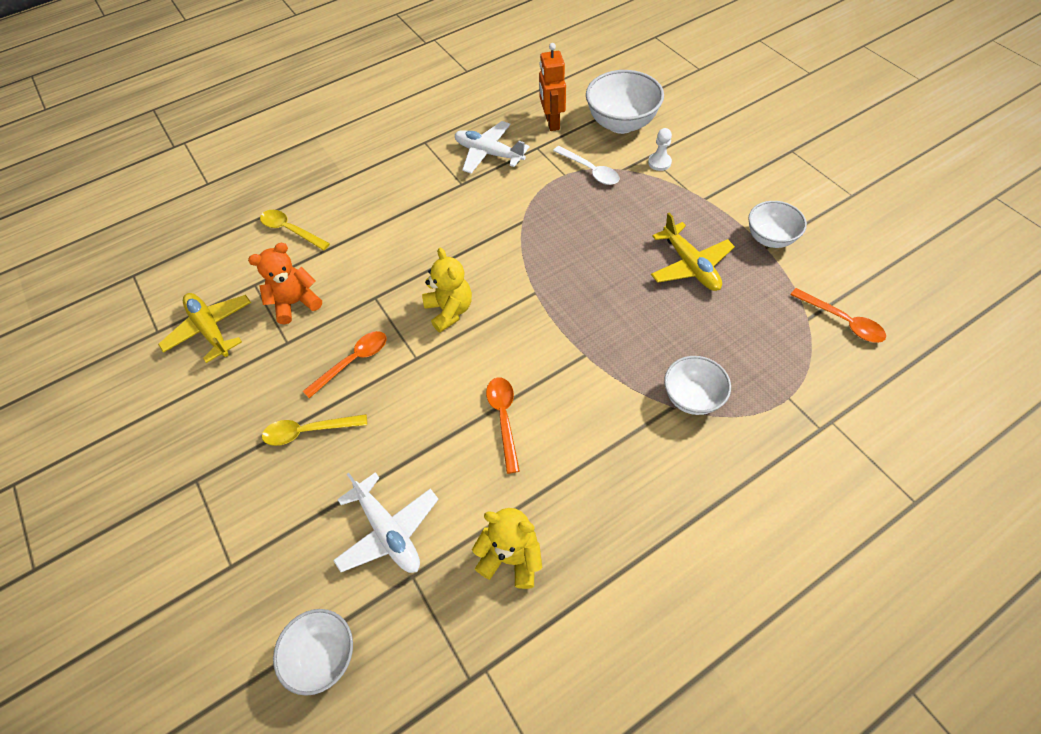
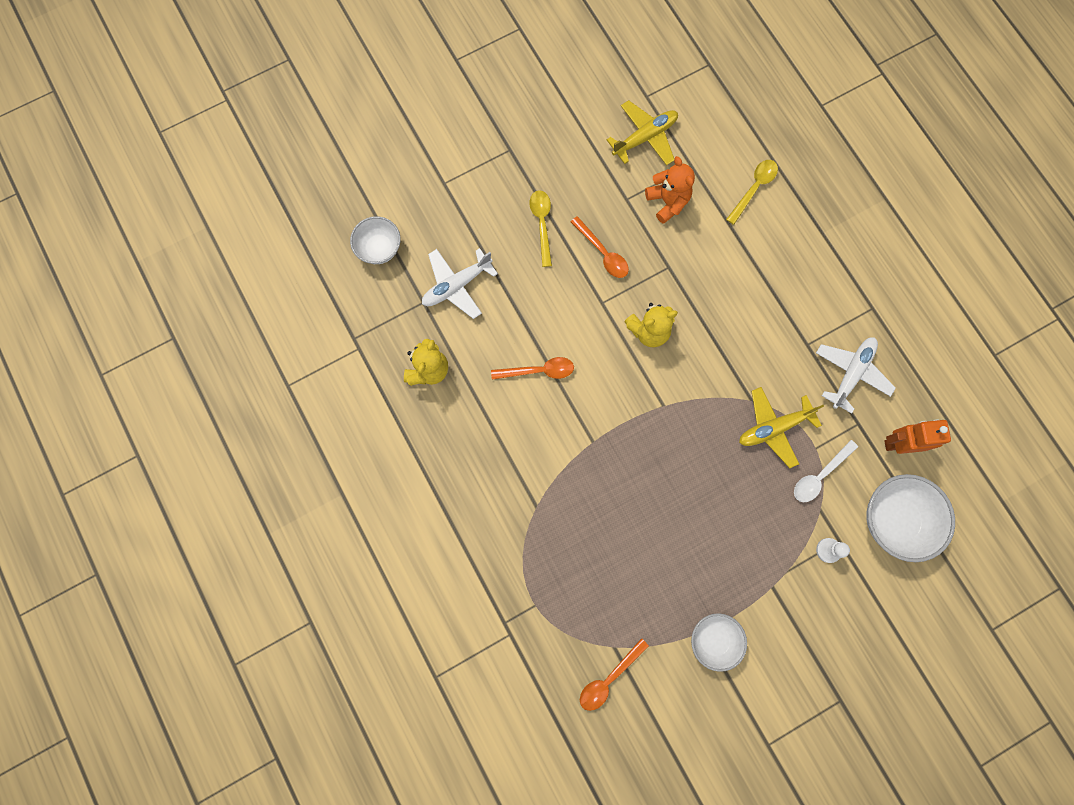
camera: 90 degrees right, 20 degrees up
yellow plane [651,213,735,291] -> yellow plane moved to [739,387,824,468]
white bowl [664,356,731,415] -> none

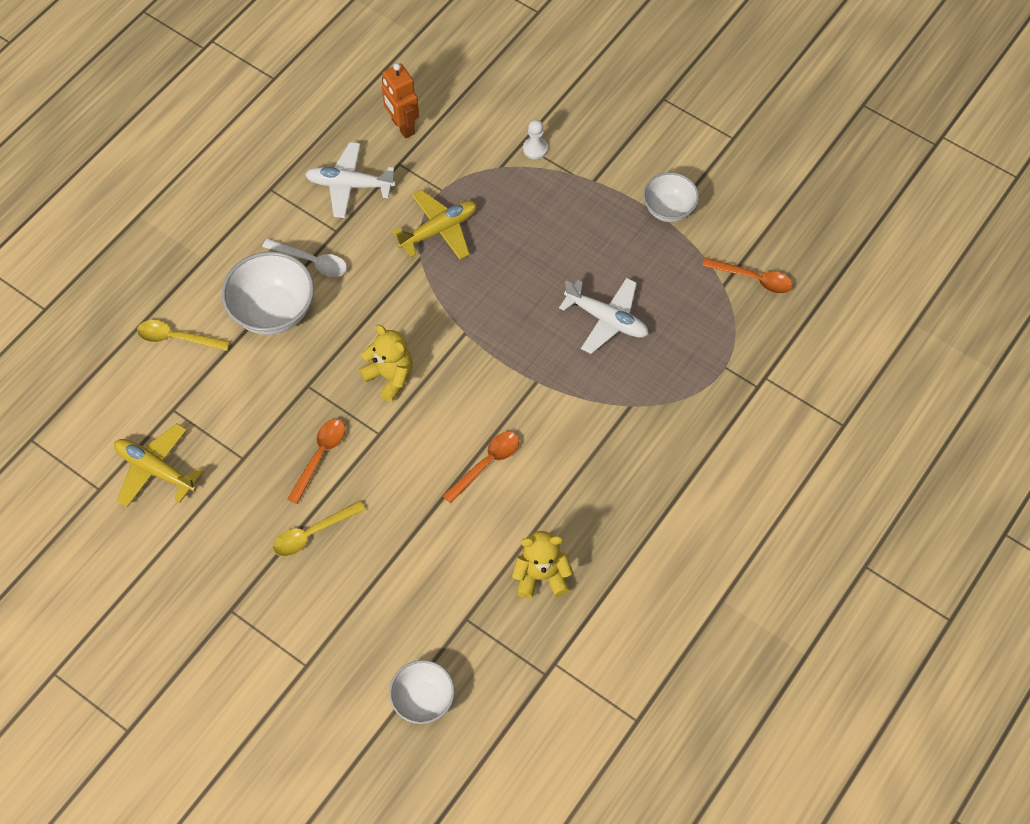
camera: 115 degrees left, 15 degrees down
white plane [422,248,498,319] -> white plane moved to [559,278,649,354]
orange spoon [491,357,574,380] -> orange spoon turned 75 degrees clockwise [443,432,519,503]
orange teddy bear [645,156,695,224] -> none
yellow plane [739,387,824,468] -> yellow plane turned 75 degrees counterclockwise [392,190,477,260]
white spoon [794,440,858,502] -> white spoon moved to [263,238,347,277]
white bowl [866,474,955,562] -> white bowl moved to [222,251,314,335]

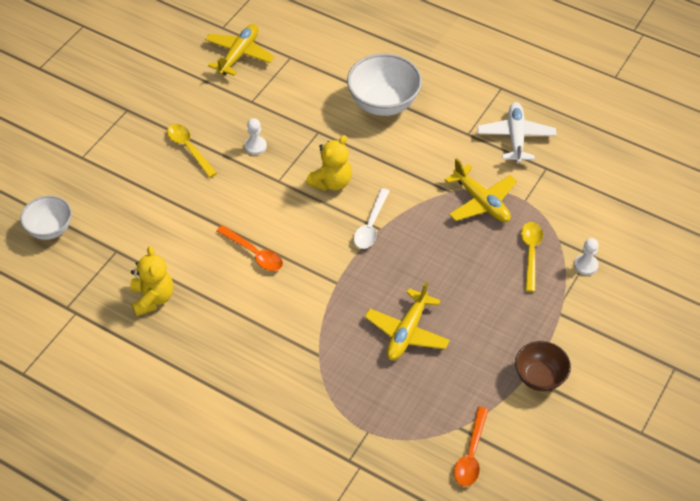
camera: 85 degrees right, 10 degrees down
yellow spoon [137,320,230,351] -> yellow spoon moved to [521,222,543,292]
white spoon [263,238,347,277] -> white spoon moved to [354,188,390,249]
orange spoon [287,419,345,504] -> white pawn [245,118,267,155]
orange robot [382,63,419,138] -> none
white plane [559,278,649,354] -> yellow plane [365,281,450,360]
white bowl [643,172,699,222] -> brown bowl [515,341,571,391]

